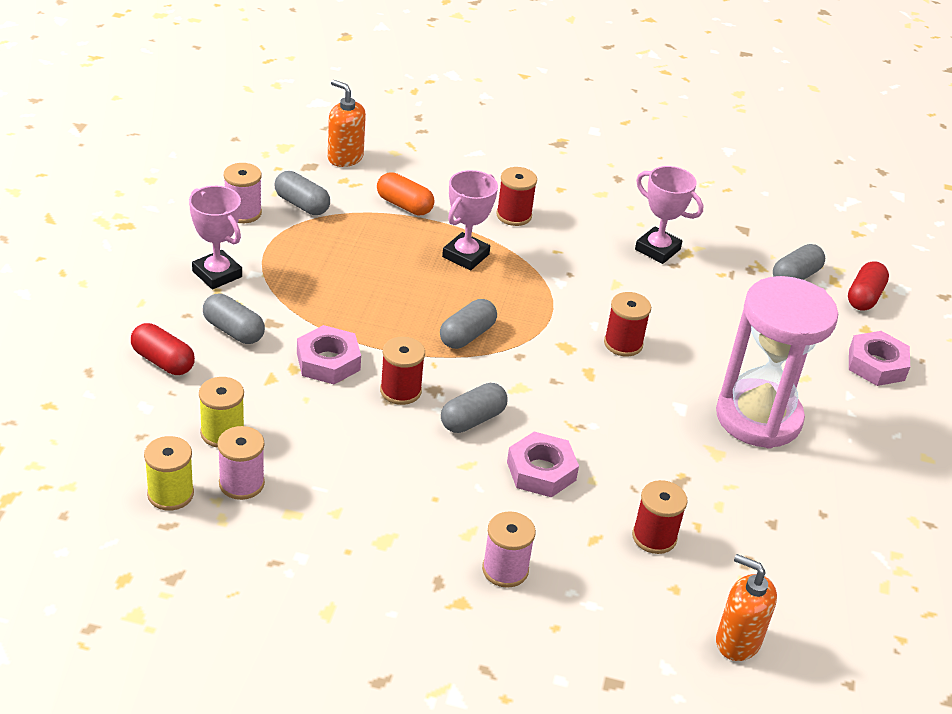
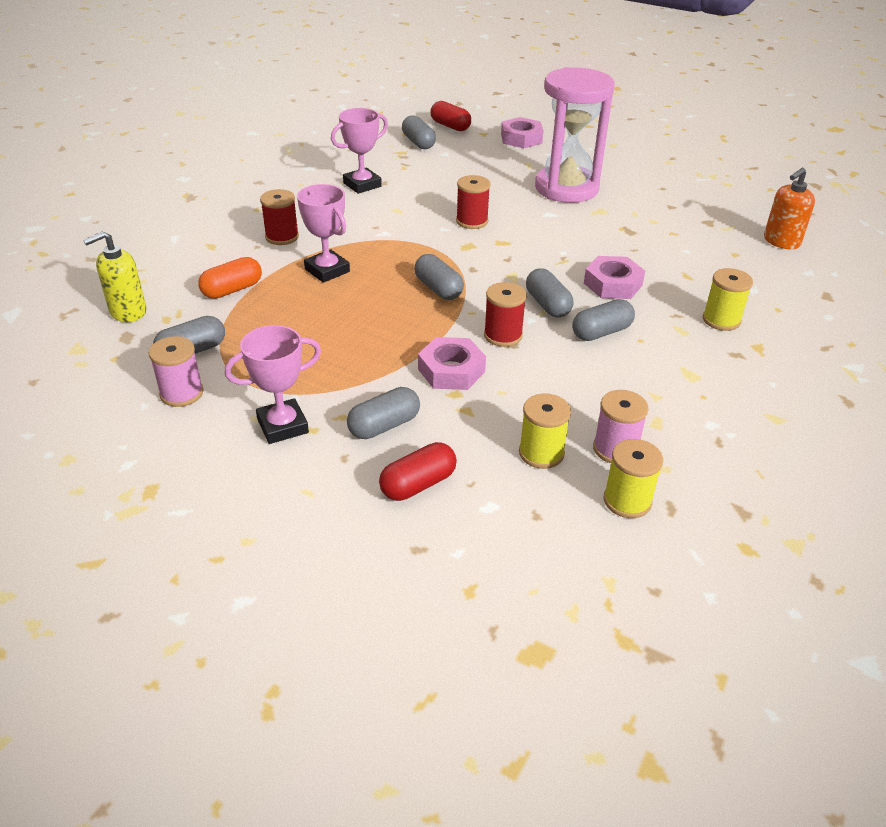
camera: 70 degrees left, 0 degrees up
orange soap dispenser [328,80,366,167] -> yellow soap dispenser [83,231,147,322]
pink spool [482,511,536,588] -> yellow spool [703,268,753,331]
red spool [632,480,688,554] -> none
none -> grey capsule [572,299,635,341]

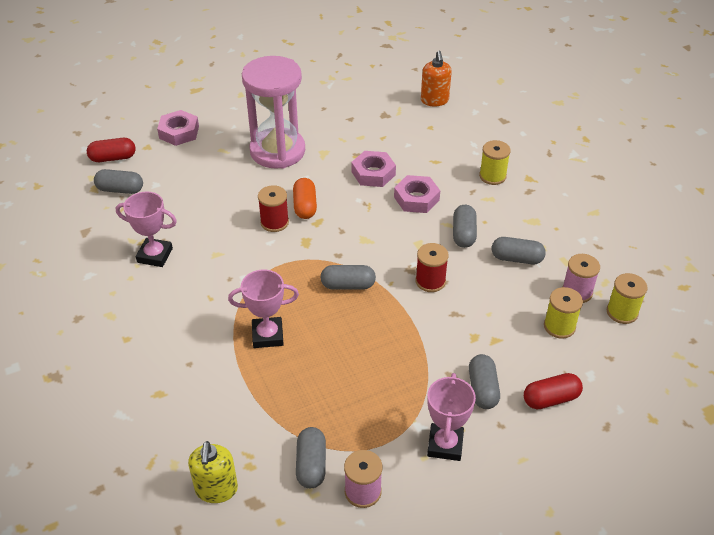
camera: 55 degrees left, 5 degrees up
orange capsule [198,257,262,299] -> orange capsule moved to [293,178,317,219]
red spool [260,189,299,245] -> none
pink trophy [331,108,388,194] -> pink trophy turned 75 degrees counterclockwise [116,191,177,267]
red capsule [379,442,457,501] -> red capsule turned 75 degrees clockwise [524,373,583,409]
pink nut [418,337,486,390] -> pink nut moved to [351,151,396,187]
grey capsule [526,268,573,318] -> grey capsule moved to [492,237,546,264]

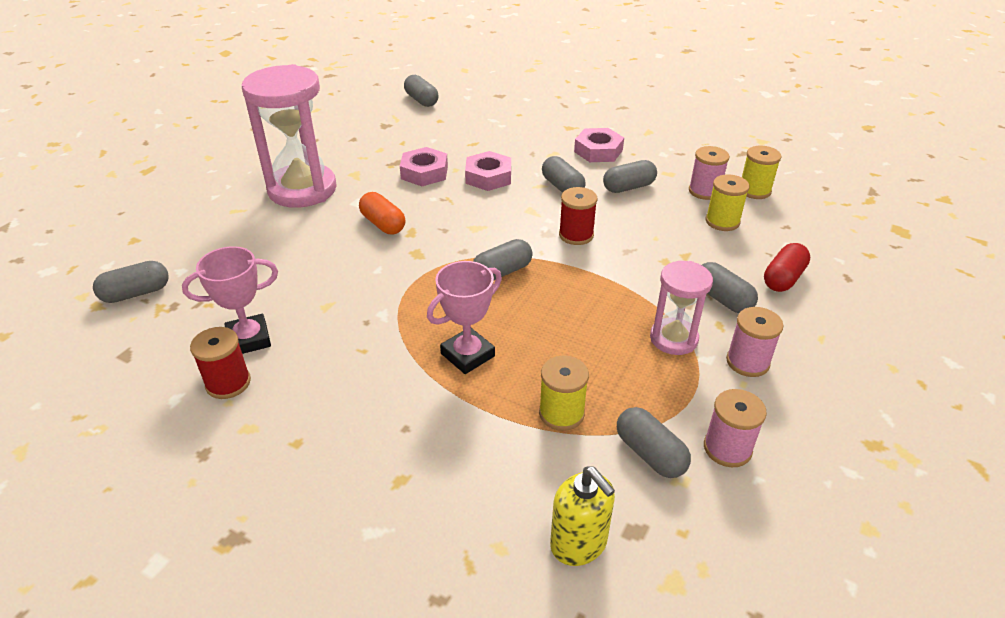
camera: 35 degrees left, 5 degrees down
red capsule [87,138,136,162] -> none
pink nut [157,110,199,146] -> pink nut moved to [574,128,624,162]
red spool [258,185,289,232] -> red spool moved to [190,327,251,399]
orange soap dispenser [421,51,452,106] -> grey capsule [404,75,438,107]
pink trophy [427,373,476,461] -> pink spool [726,307,783,377]
yellow spool [479,140,511,185] -> yellow spool moved to [539,356,589,431]
none -> pink hourglass [650,261,713,355]

